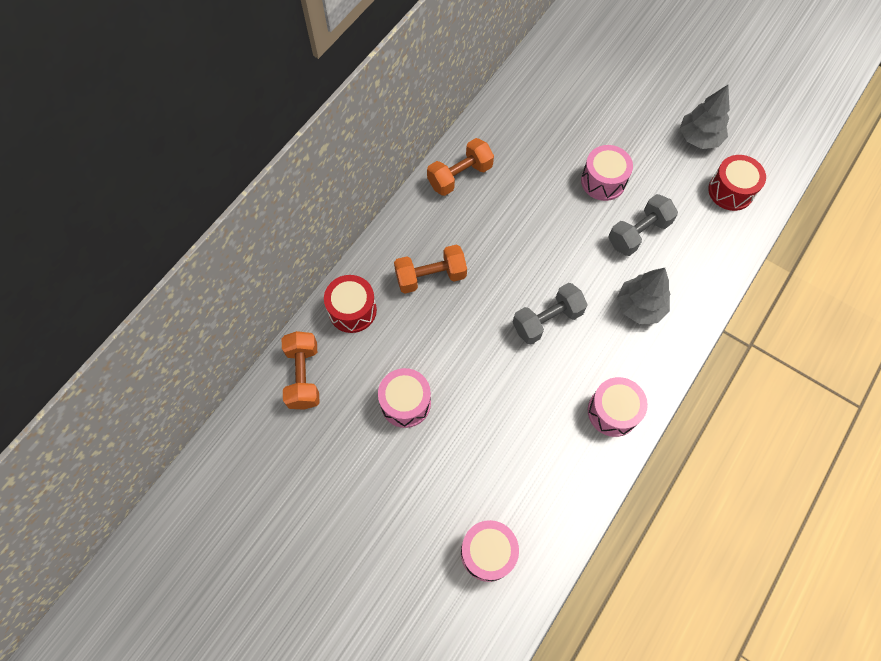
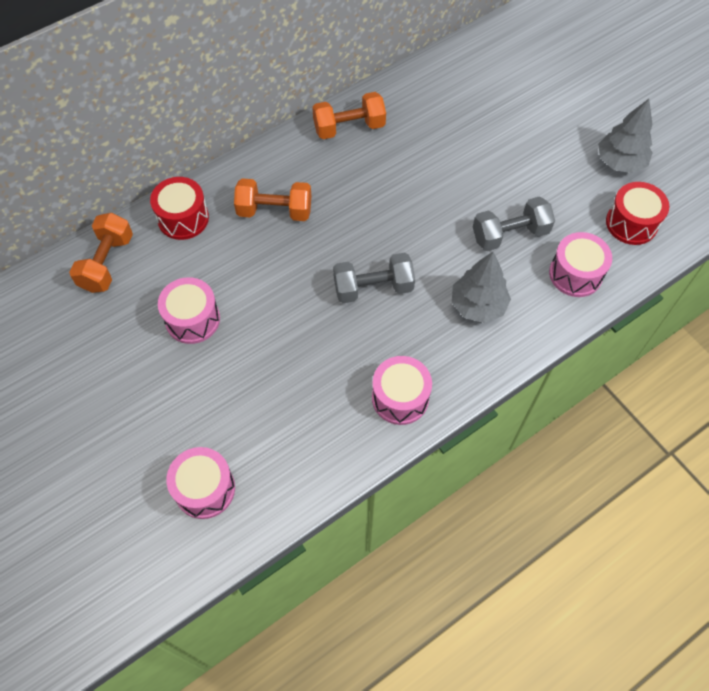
camera: 20 degrees right, 5 degrees down
pink drum [581,145,633,201] -> pink drum moved to [549,232,612,297]

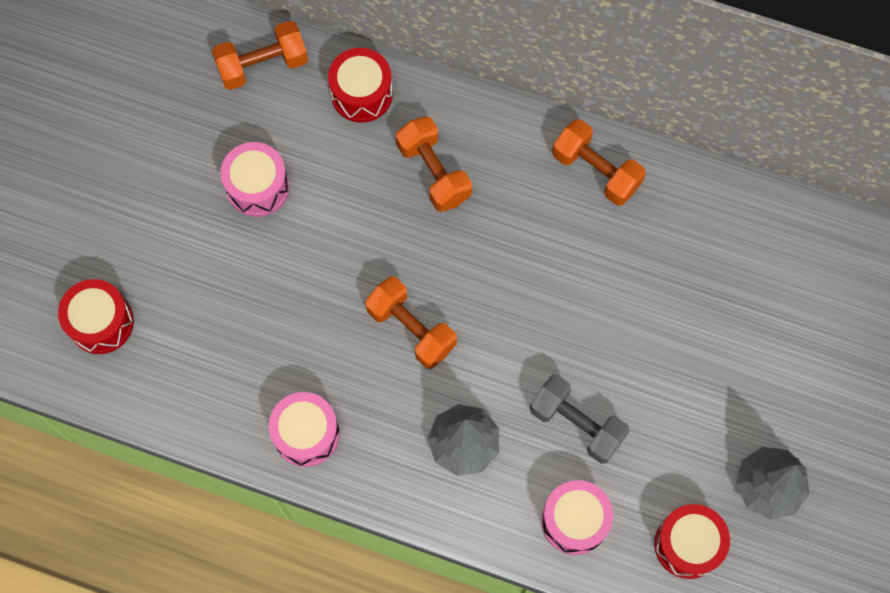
camera: 55 degrees right, 10 degrees up
pink drum [166,447,235,519] -> red drum [58,279,134,354]
grey dumbbell [333,253,415,303] -> orange dumbbell [365,277,457,369]

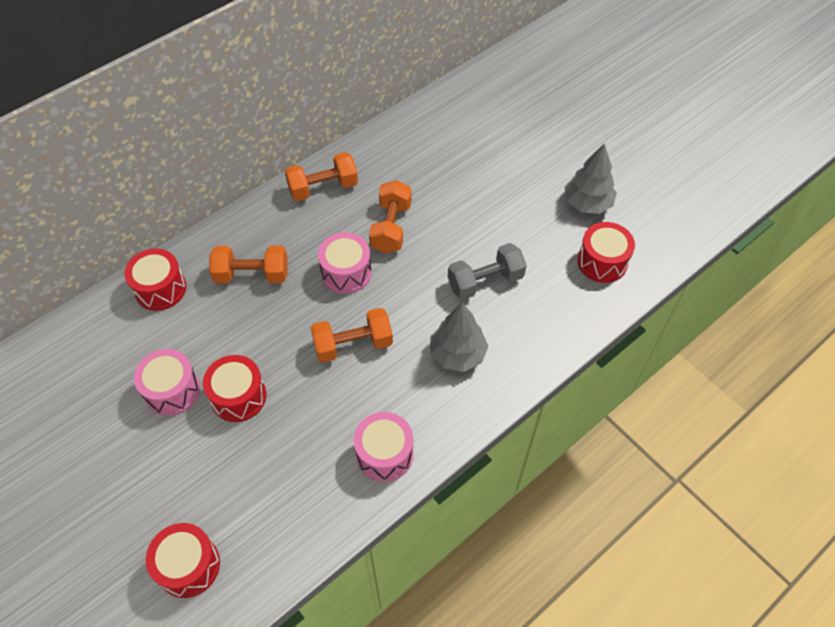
camera: 60 degrees left, 15 degrees down
orange dumbbell [212,21,308,90] -> orange dumbbell moved to [369,180,412,253]
pink drum [541,480,613,555] -> pink drum moved to [318,232,372,294]
none -> red drum [203,355,266,422]

